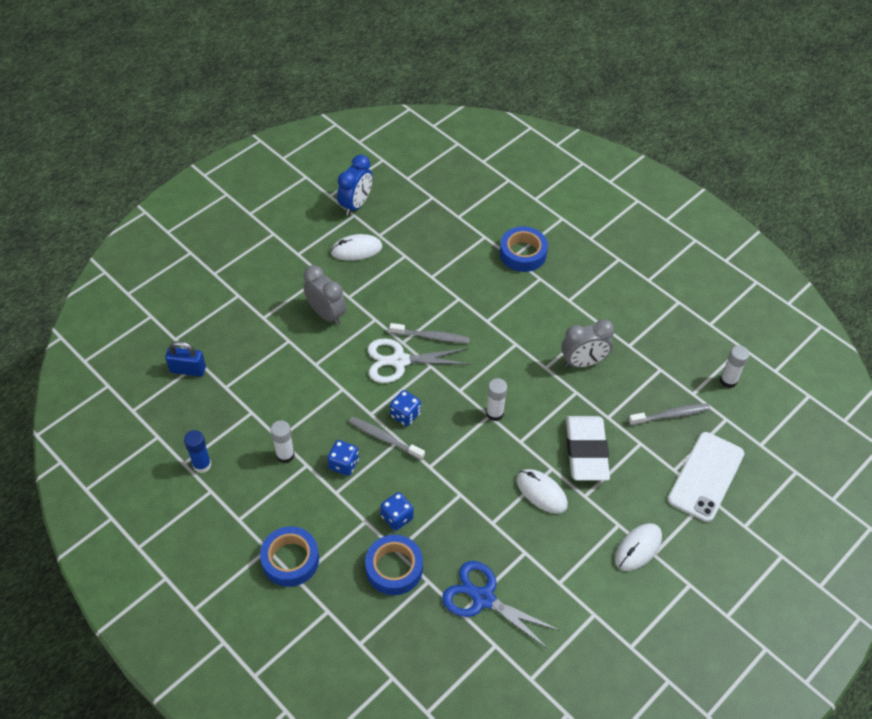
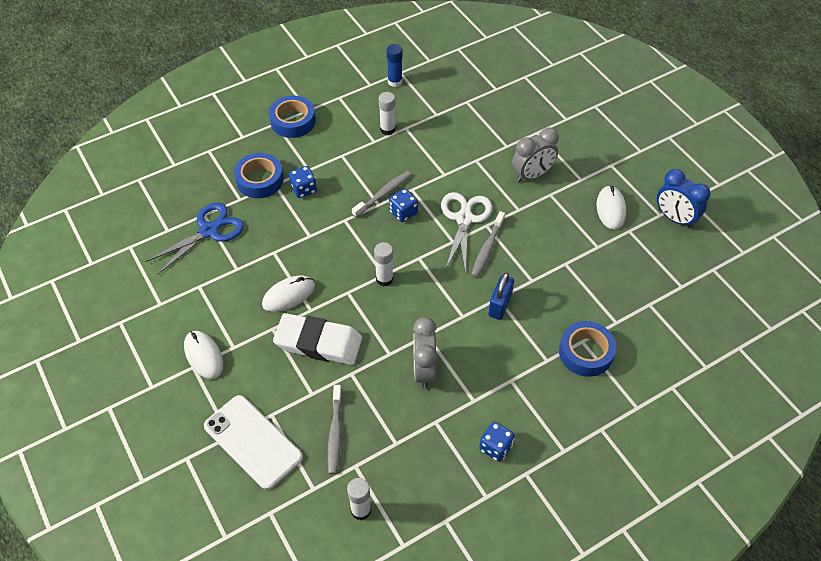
camera: 105 degrees right, 0 degrees up
blue padlock [165,341,206,376] -> blue padlock moved to [488,273,514,320]
blue dice [327,440,359,476] -> blue dice moved to [479,422,515,462]

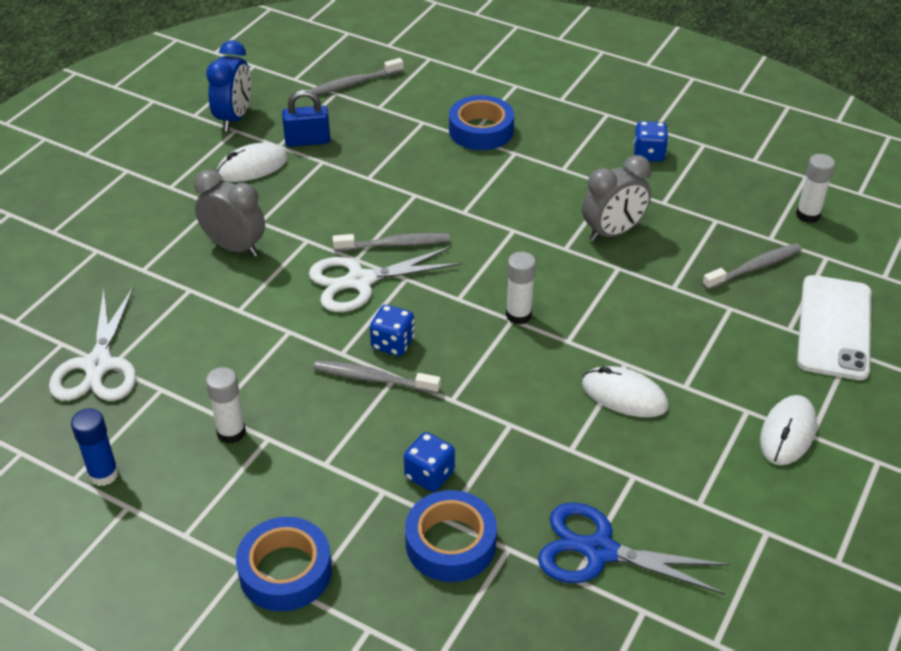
camera: 120 degrees left, 10 degrees down
white eraser [273,313,362,365] -> none
blue padlock [488,273,514,320] -> blue padlock moved to [282,90,330,147]
none -> white scissors [49,286,136,401]
none -> grey toothbrush [310,58,404,95]

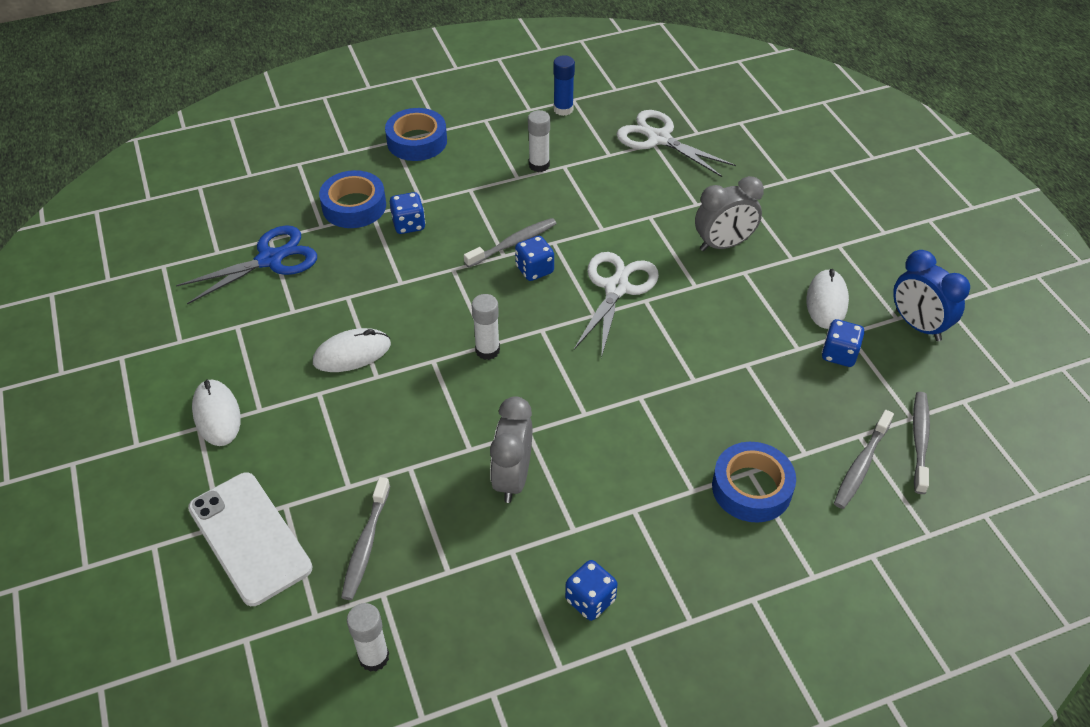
camera: 130 degrees right, 5 degrees up
blue padlock [282,90,330,147] -> blue dice [822,319,864,367]
grey toothbrush [332,233,450,251] -> grey toothbrush moved to [834,410,894,509]

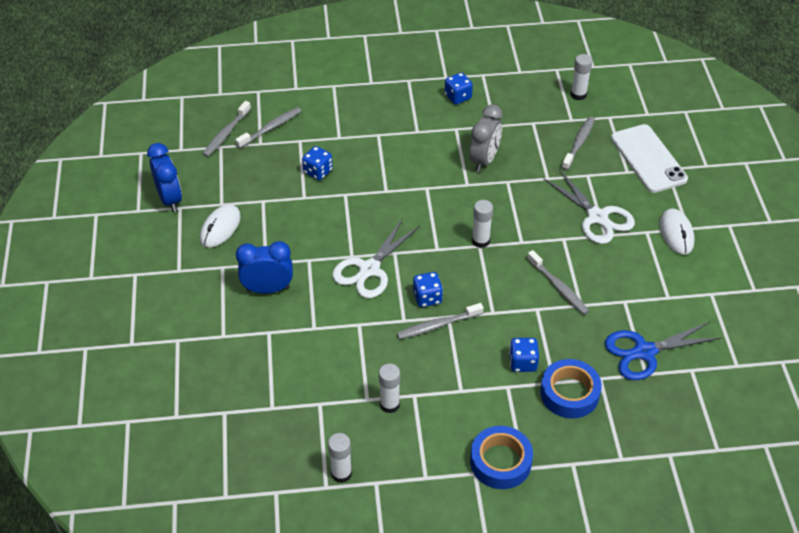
camera: 165 degrees left, 0 degrees up
white mouse [313,328,391,372] -> none
blue glue stick [553,55,575,116] -> white glue stick [328,433,352,483]
white scissors [617,110,736,177] -> white scissors moved to [543,169,635,244]
grey clock [695,176,764,251] -> blue clock [236,241,293,294]
blue tape [712,442,796,522] -> none
blue dice [822,319,864,367] -> blue dice moved to [302,146,333,180]
none -> grey toothbrush [527,250,589,315]

